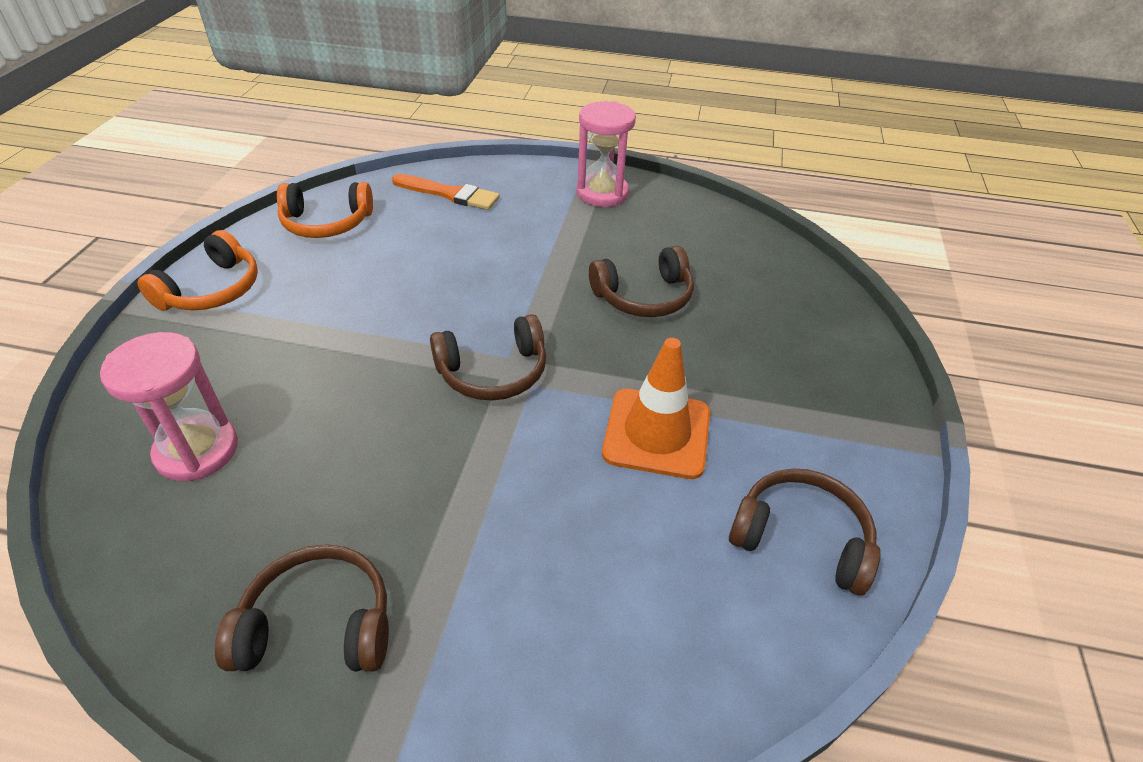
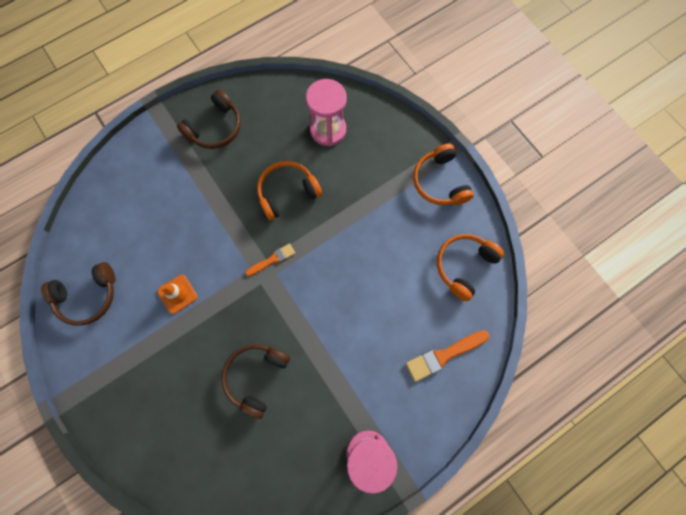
camera: 135 degrees right, 30 degrees up
brown headphones [430,314,546,401] -> orange brush [245,243,295,276]
orange traffic cone [602,338,710,479] -> orange traffic cone [157,274,198,314], size x0.59
none -> orange headphones [257,161,322,220]

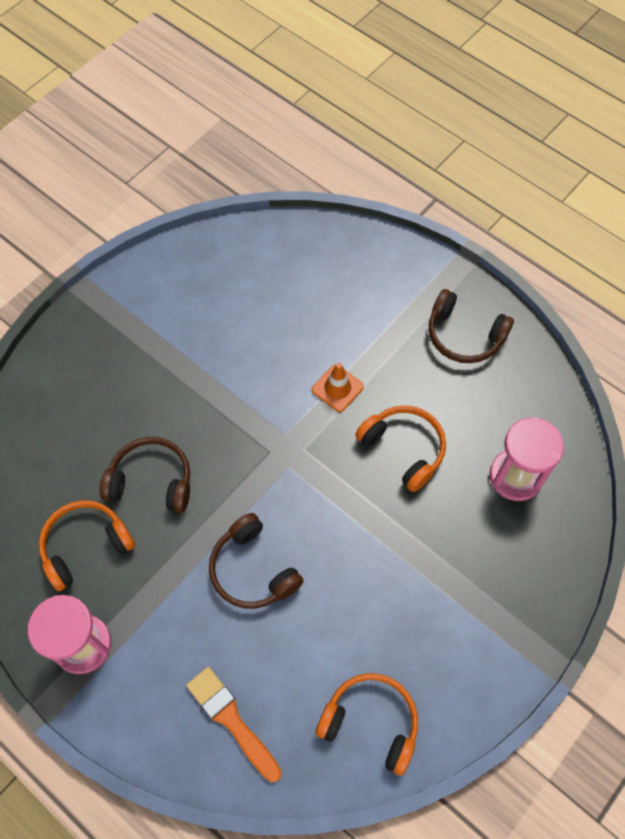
camera: 75 degrees right, 10 degrees down
brown headphones [41,262,115,326] -> brown headphones moved to [209,513,304,609]
orange traffic cone [157,274,198,314] -> orange traffic cone moved to [312,363,364,412]
orange brush [245,243,295,276] -> none
orange headphones [413,143,474,205] -> orange headphones moved to [39,500,135,591]

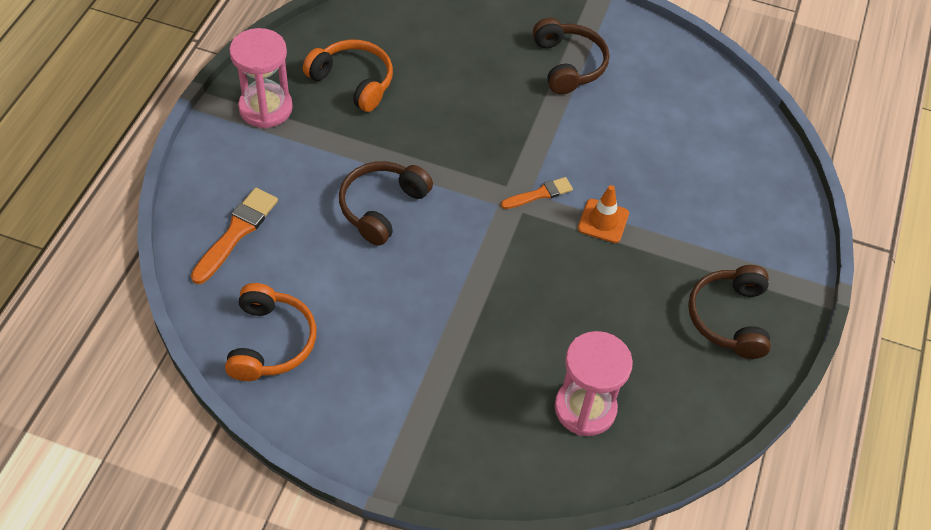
camera: 65 degrees right, 10 degrees down
brown headphones [99,437,190,513] -> brown headphones moved to [533,18,609,94]
orange headphones [355,405,446,492] -> none
none -> orange brush [501,177,573,209]

